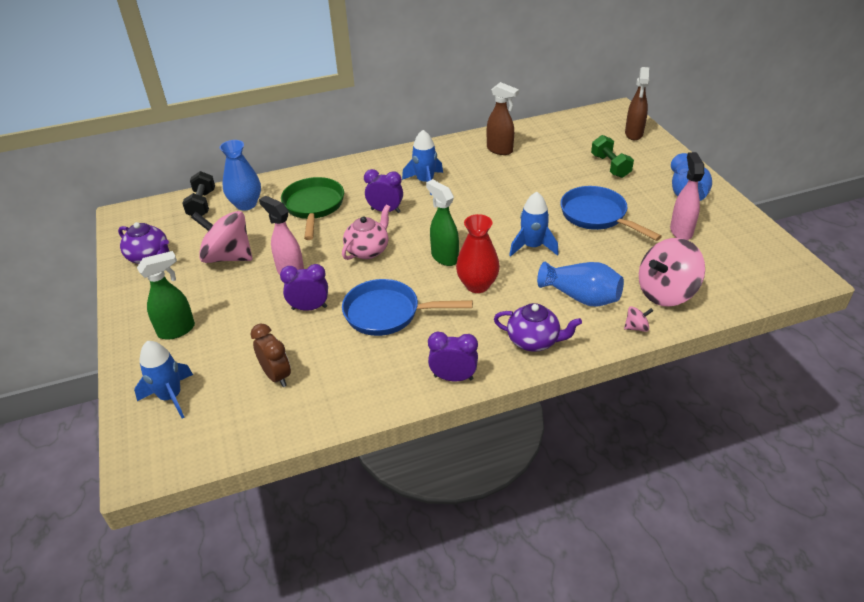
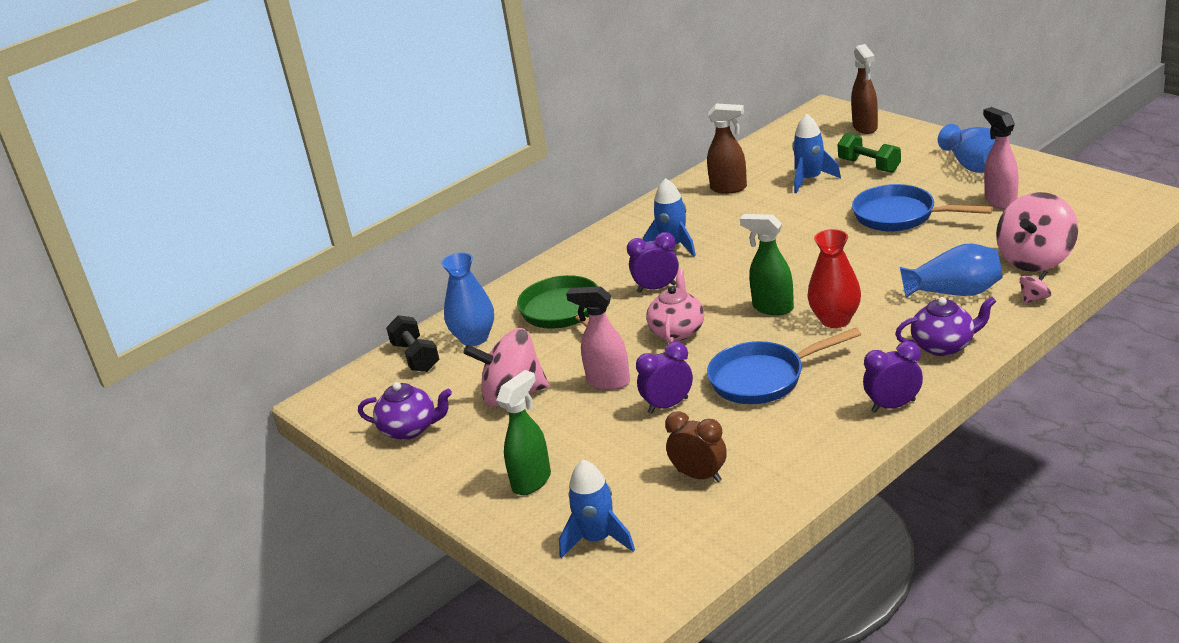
camera: 20 degrees left, 10 degrees down
blue rocket [509,192,559,257] -> blue rocket moved to [792,114,841,193]

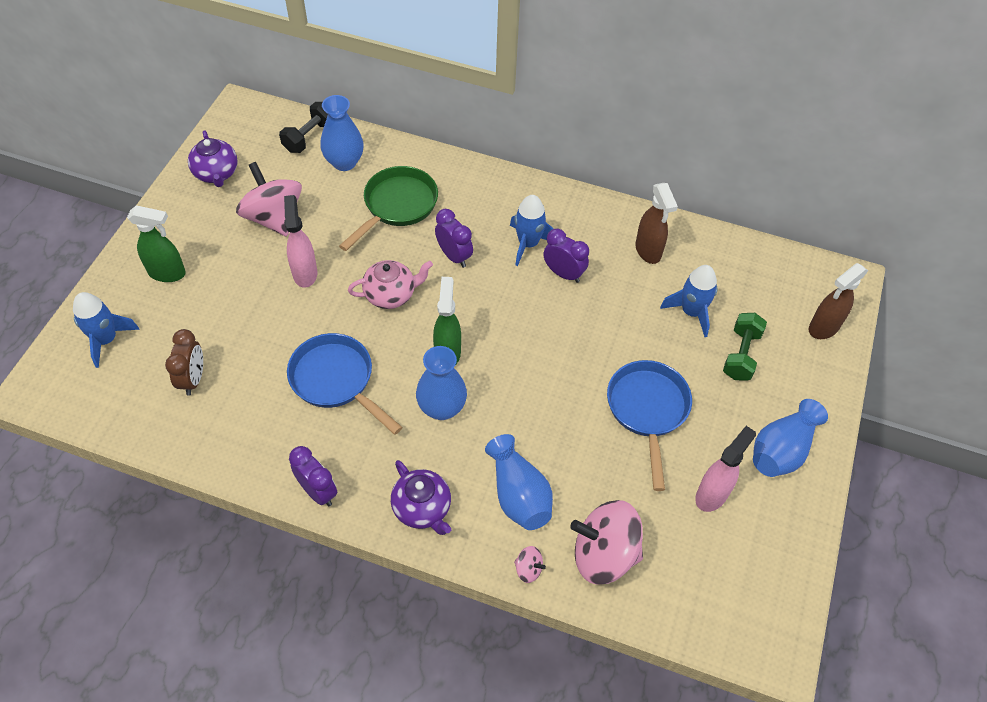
camera: 55 degrees right, 25 degrees up
purple clock [636,342,693,414] -> purple clock moved to [543,229,589,283]
red vase [807,229,861,328] -> blue vase [416,346,467,420]

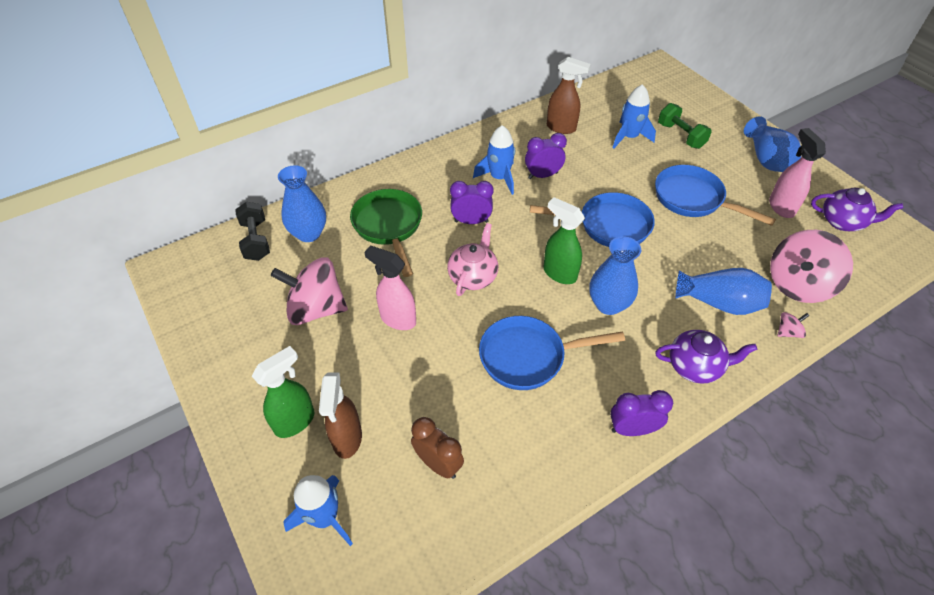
camera: 50 degrees left, 5 degrees down
purple teapot [188,130,238,187] -> purple teapot moved to [811,188,903,231]
brown spray bottle [809,263,868,339] -> brown spray bottle moved to [319,372,362,459]
none -> blue pan [530,192,655,247]

